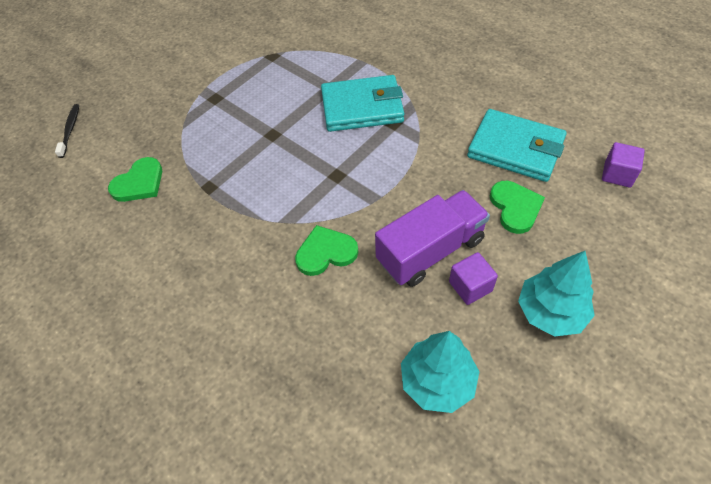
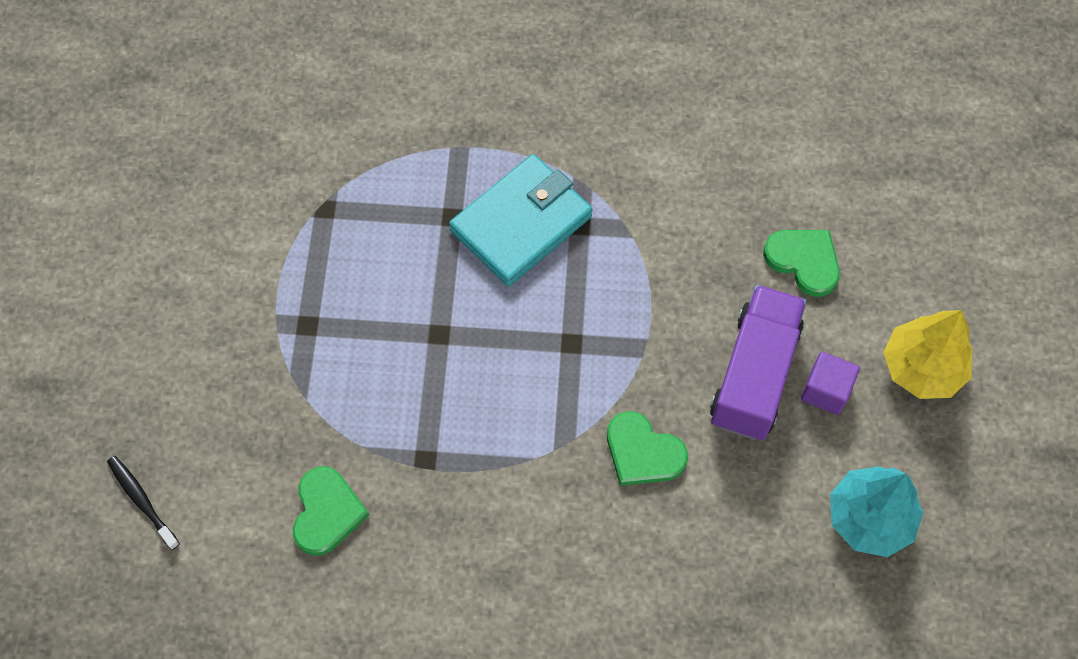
camera: 40 degrees left, 10 degrees up
green heart [295,225,358,276] -> green heart turned 90 degrees counterclockwise [607,411,688,486]
turquoise wallet [467,109,567,182] -> none
turquoise tree [518,251,595,337] -> yellow tree [883,310,973,399]
purple cube [602,142,645,188] -> none

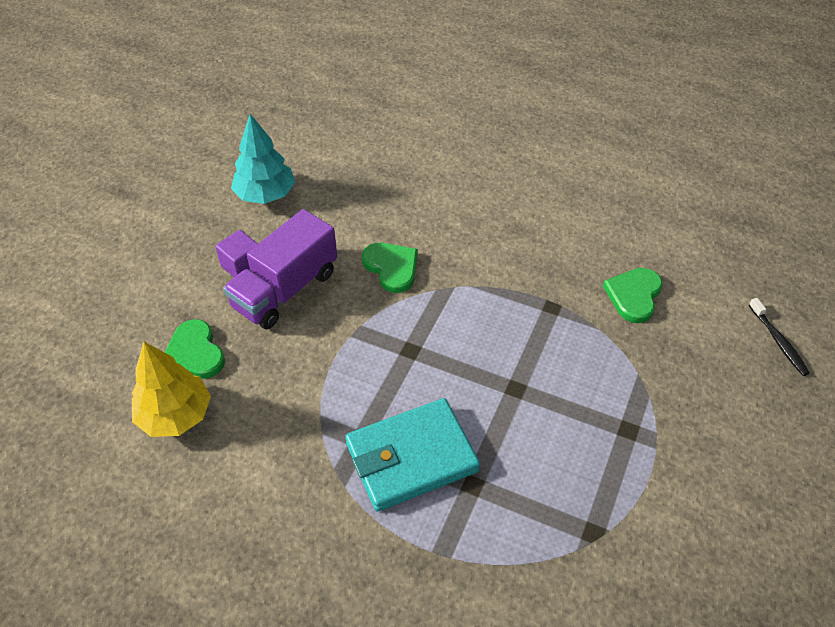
camera: 160 degrees left, 15 degrees down
yellow tree [883,310,973,399] -> yellow tree moved to [132,342,211,437]

